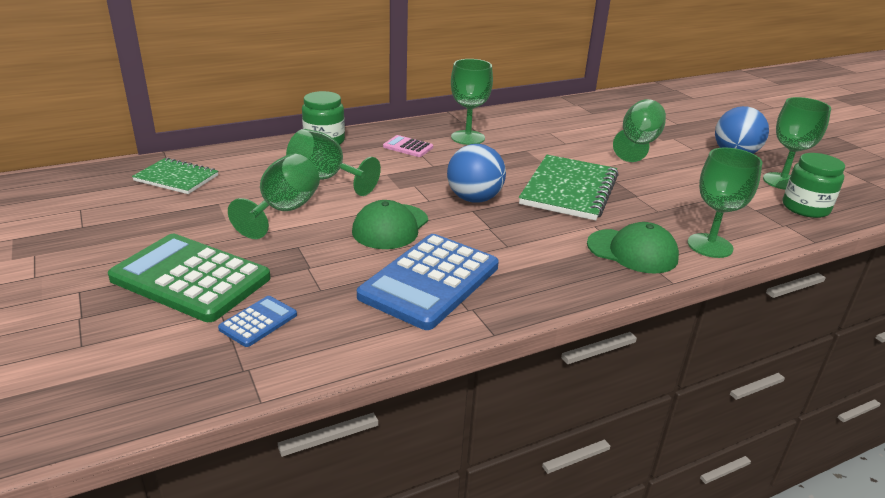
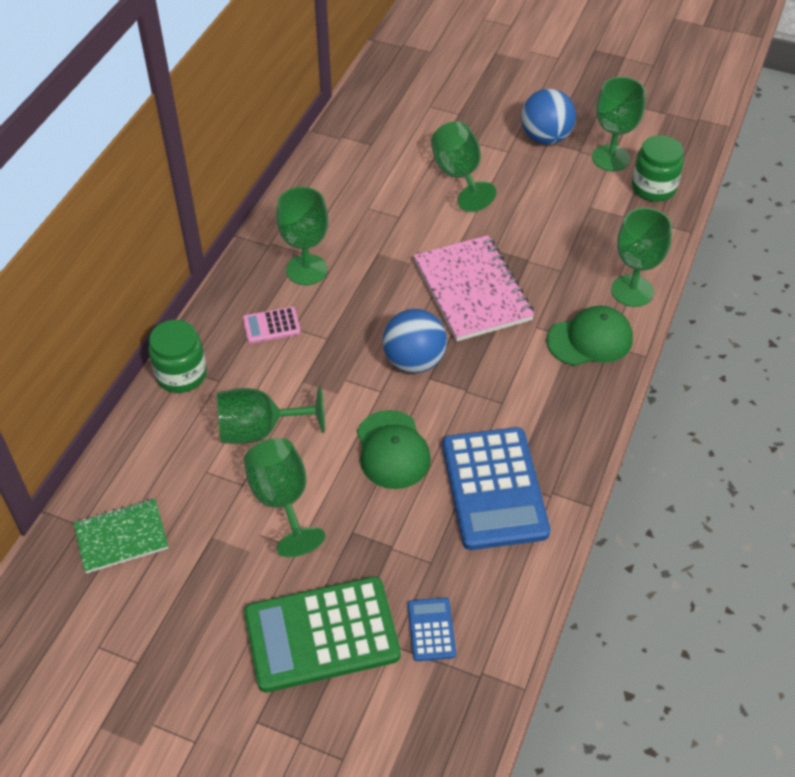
camera: 40 degrees left, 20 degrees up
green notebook [519,155,619,221] -> pink notebook [414,235,534,342]

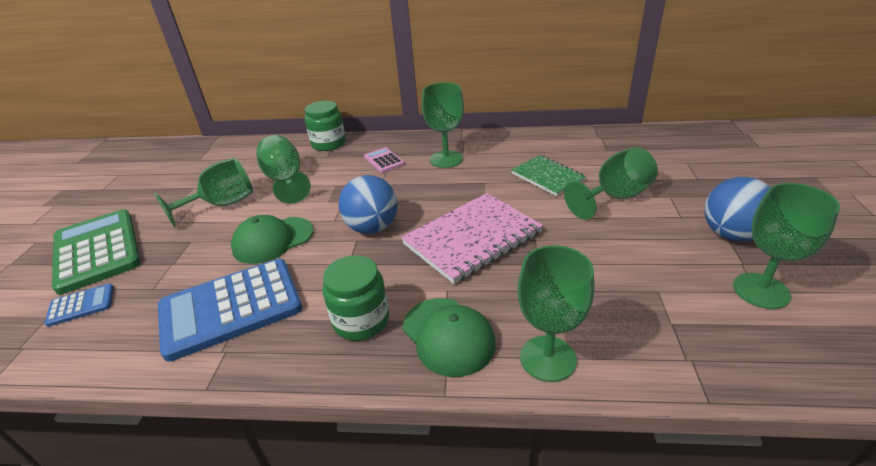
camera: 75 degrees right, 15 degrees down
green notebook [74,499,168,573] -> green notebook moved to [511,155,586,196]
green jar [632,135,684,202] -> green jar moved to [323,255,389,341]

